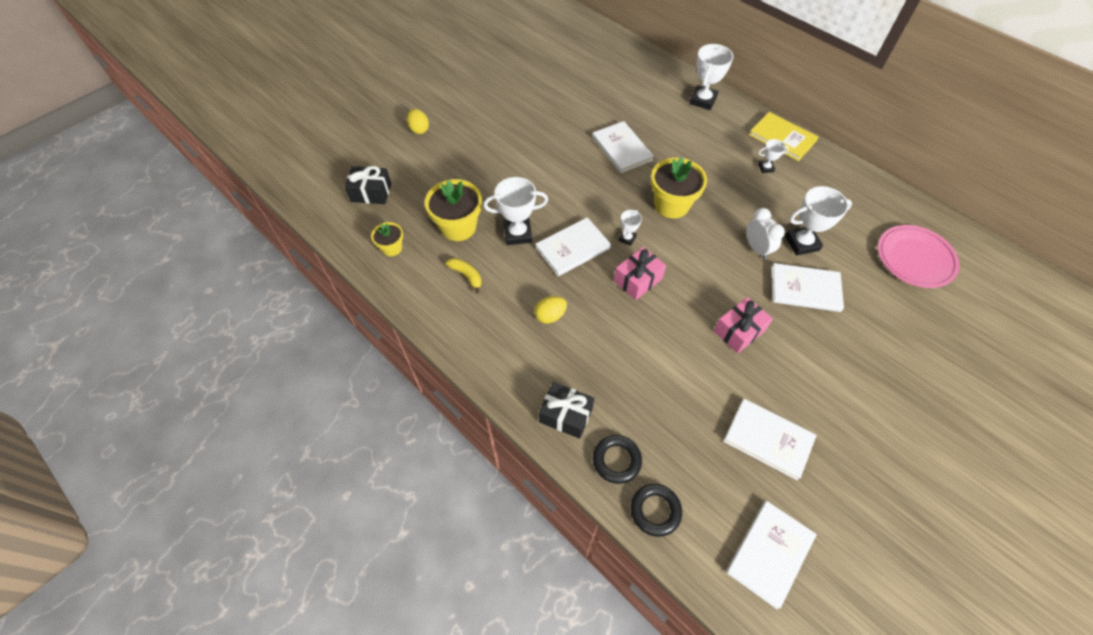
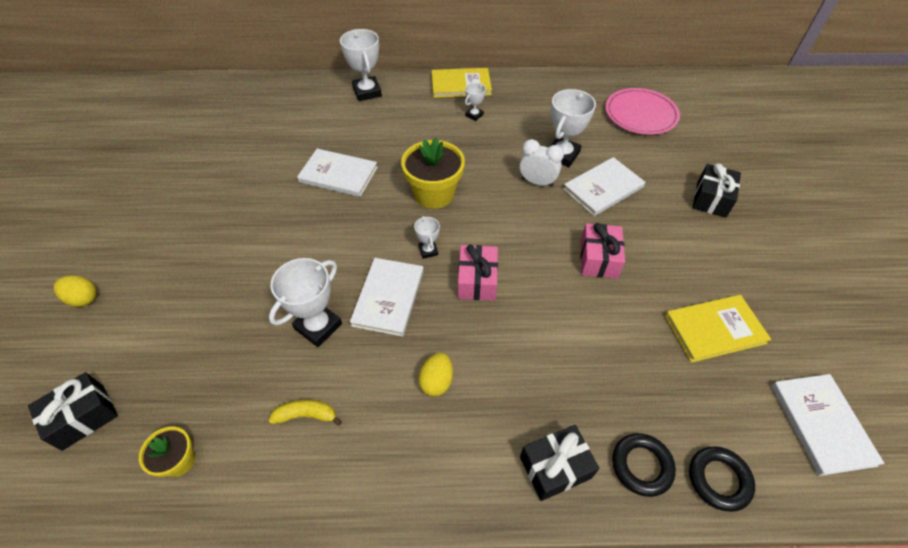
camera: 45 degrees left, 5 degrees down
yellow flower pot [425,179,482,241] -> none
white book [723,399,817,480] -> yellow book [665,295,771,363]
none -> black gift [692,163,741,218]

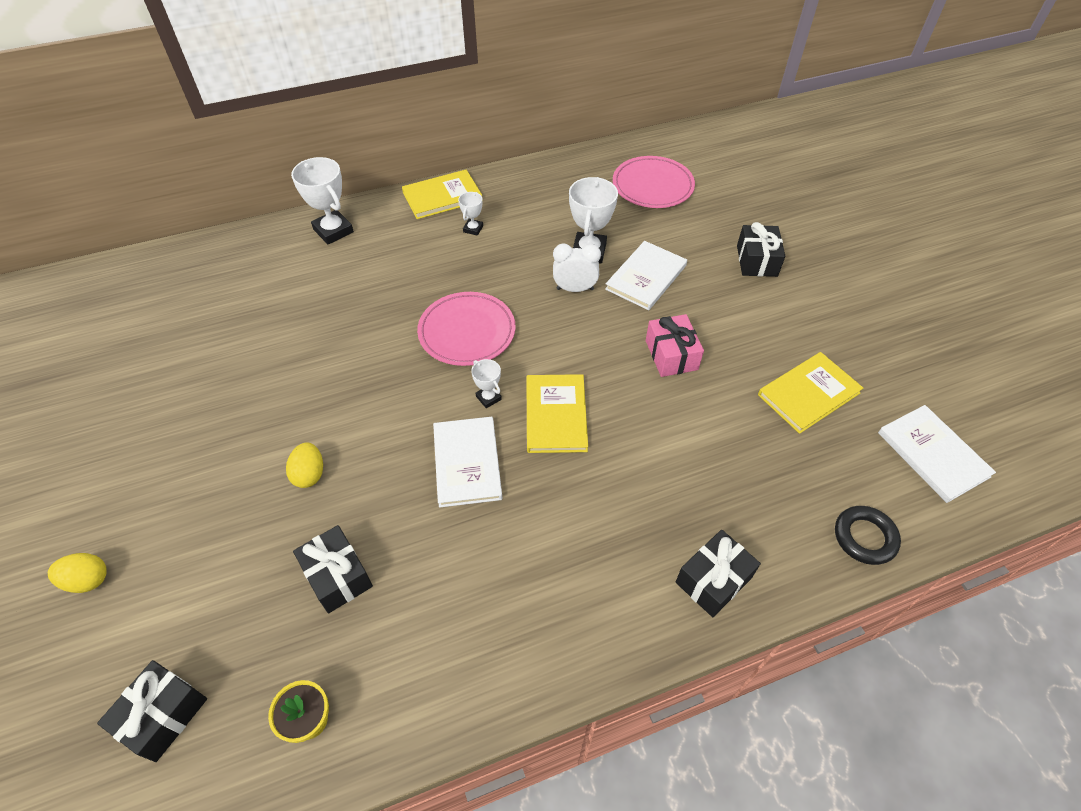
camera: 20 degrees left, 0 degrees up
yellow banana [268,400,342,426] -> none
white trophy [269,258,342,347] -> none
white book [297,149,378,197] -> none
yellow flower pot [401,138,465,209] -> pink plate [417,292,516,366]
yellow egg [418,353,453,397] -> yellow egg moved to [286,442,323,488]
pink gift [458,245,498,301] -> yellow book [526,374,588,453]
black ring [612,433,676,497] -> none
none -> black gift [293,525,373,613]

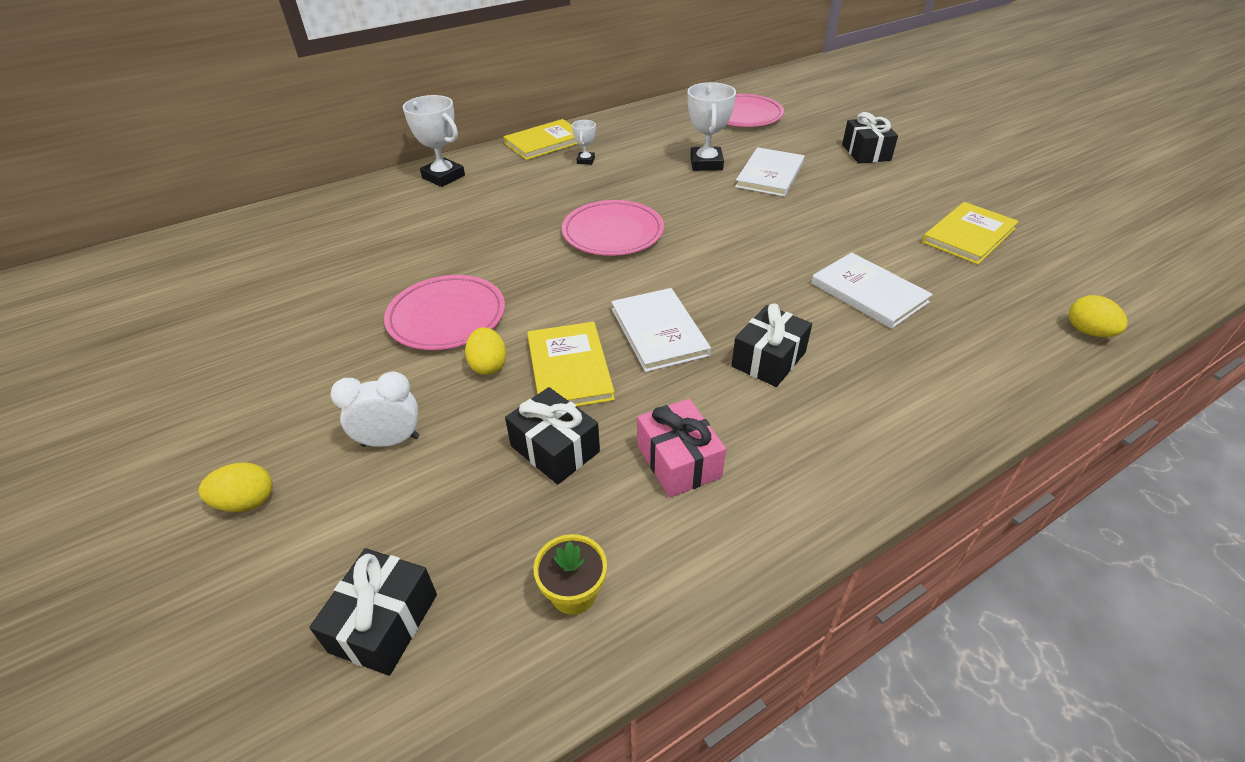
camera: 10 degrees left, 10 degrees down
white trophy [471,359,502,408] -> none
yellow book [526,374,588,453] -> yellow book moved to [527,322,615,407]
white clock [553,244,601,292] -> white clock moved to [331,371,419,447]
pink gift [646,314,704,377] -> pink gift moved to [637,399,726,498]
black gift [676,530,761,617] -> black gift moved to [731,304,812,387]
black ring [835,506,901,565] -> yellow egg [1069,295,1128,337]
white book [878,405,996,503] -> white book moved to [811,252,933,329]
none -> pink plate [384,275,505,350]

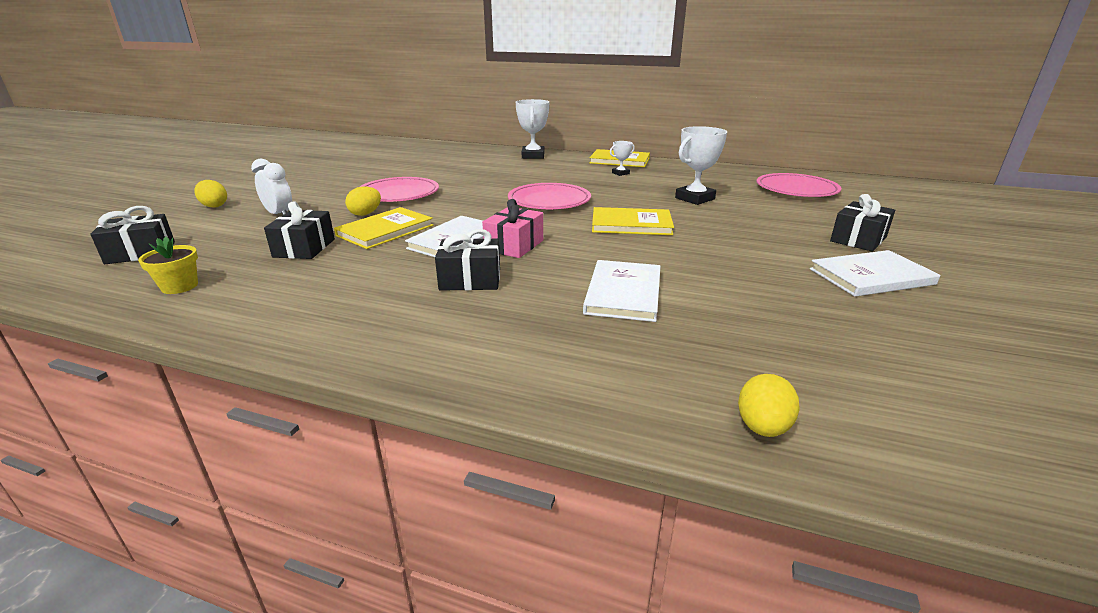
camera: 50 degrees right, 15 degrees down
pink gift [637,399,726,498] -> pink gift moved to [482,199,543,258]
white book [735,147,805,197] -> white book moved to [810,250,940,297]
yellow book [922,202,1019,265] -> yellow book moved to [592,207,674,235]

